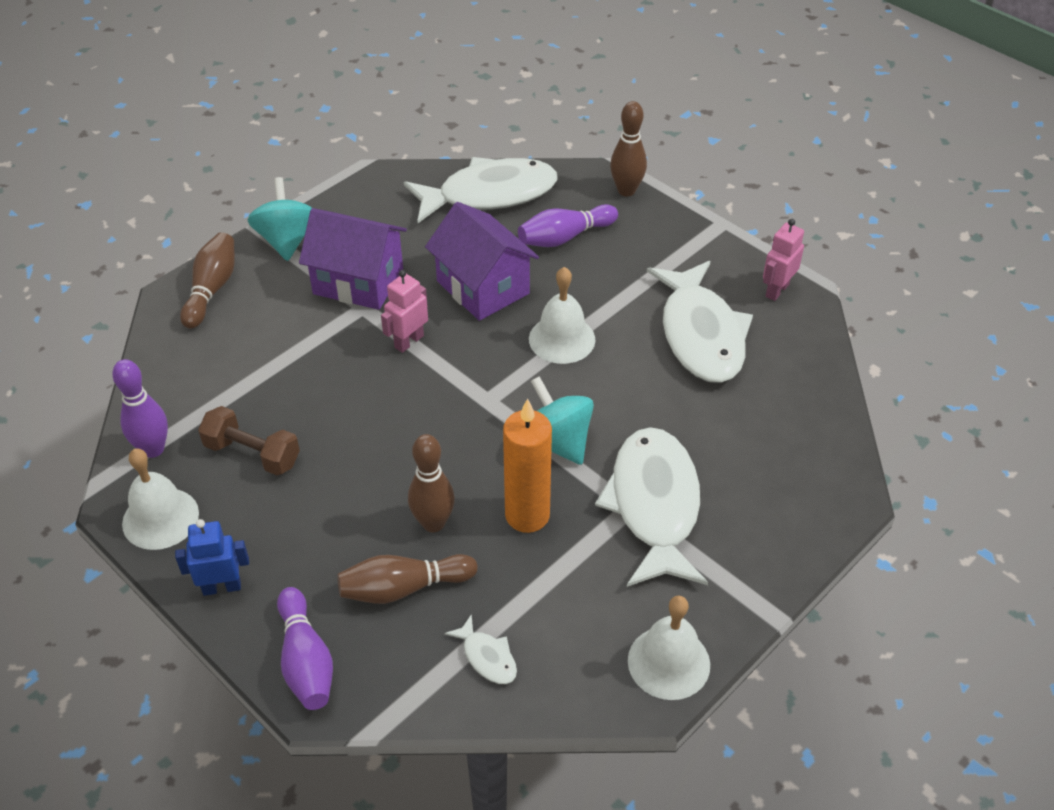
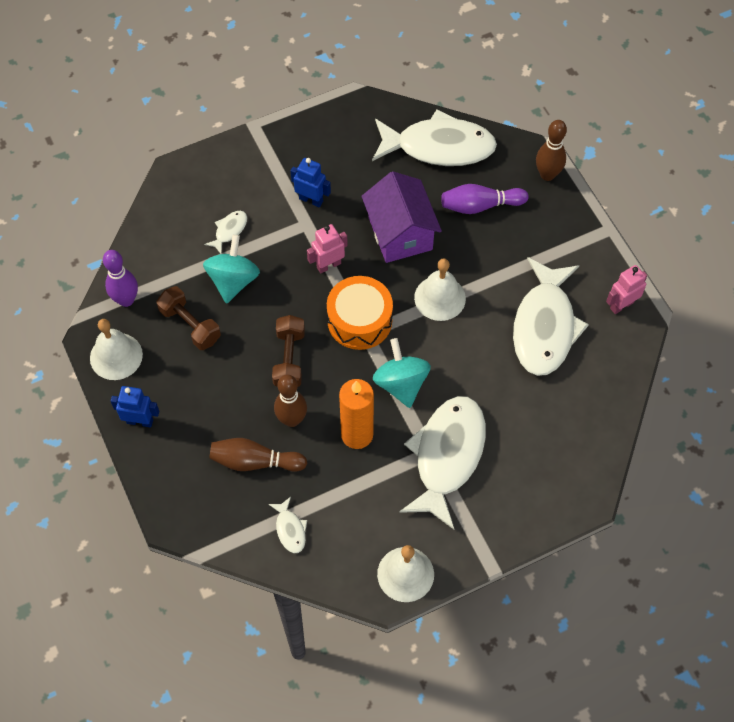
camera: 20 degrees right, 15 degrees up
brown bowling pin [180,232,235,329] -> none
turquoise spinning top [248,177,312,261] -> turquoise spinning top moved to [203,235,260,304]
purple bowling pin [277,587,333,710] -> none
purple house [299,208,407,310] -> blue robot [291,158,331,207]
none -> white fish [204,211,247,254]
none -> brown dumbbell [272,315,305,387]
none -> orange drum [327,276,393,350]

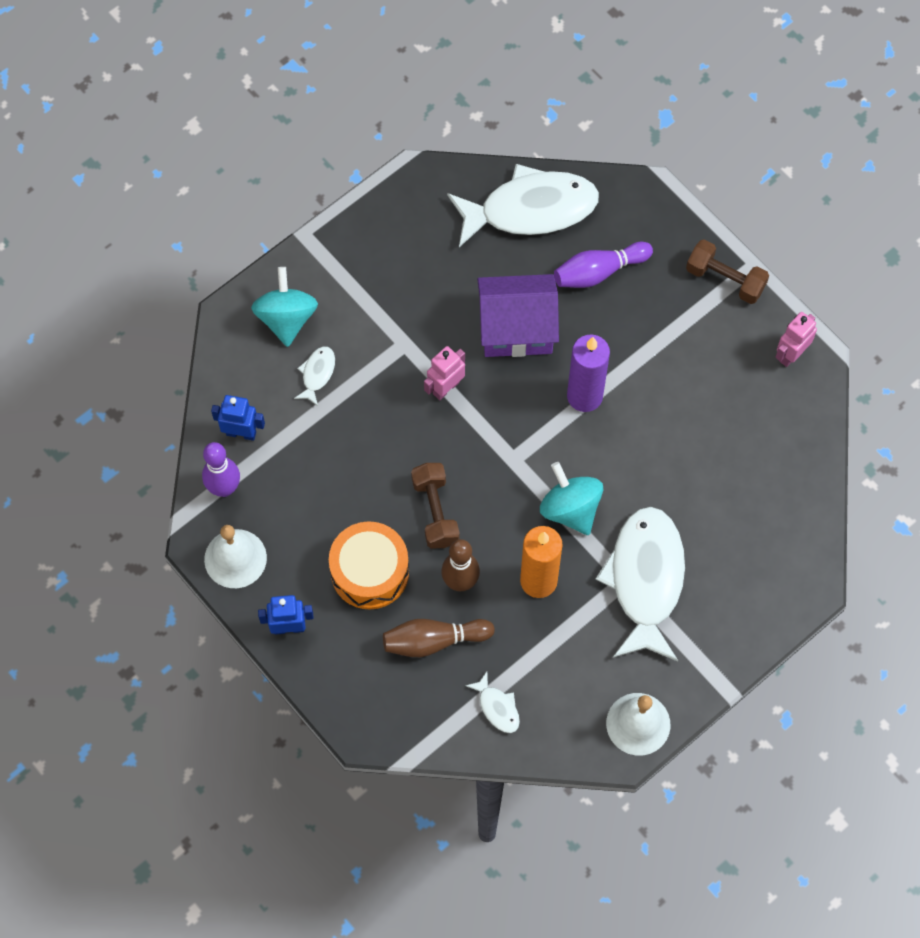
camera: 15 degrees left, 5 degrees up
brown dumbbell [156,286,221,350] -> brown dumbbell moved to [686,239,769,304]
turquoise spinning top [203,235,260,304] -> turquoise spinning top moved to [251,267,318,347]
blue robot [291,158,331,207] -> blue robot moved to [211,395,265,441]
orange drum [327,276,393,350] -> orange drum moved to [329,522,409,609]
purple house [362,171,442,263] -> purple house turned 60 degrees counterclockwise [477,274,559,357]
white bell [414,258,466,321] -> purple candle [567,334,610,412]
white fish [513,257,589,376] -> none
brown bowling pin [536,120,567,181] -> none

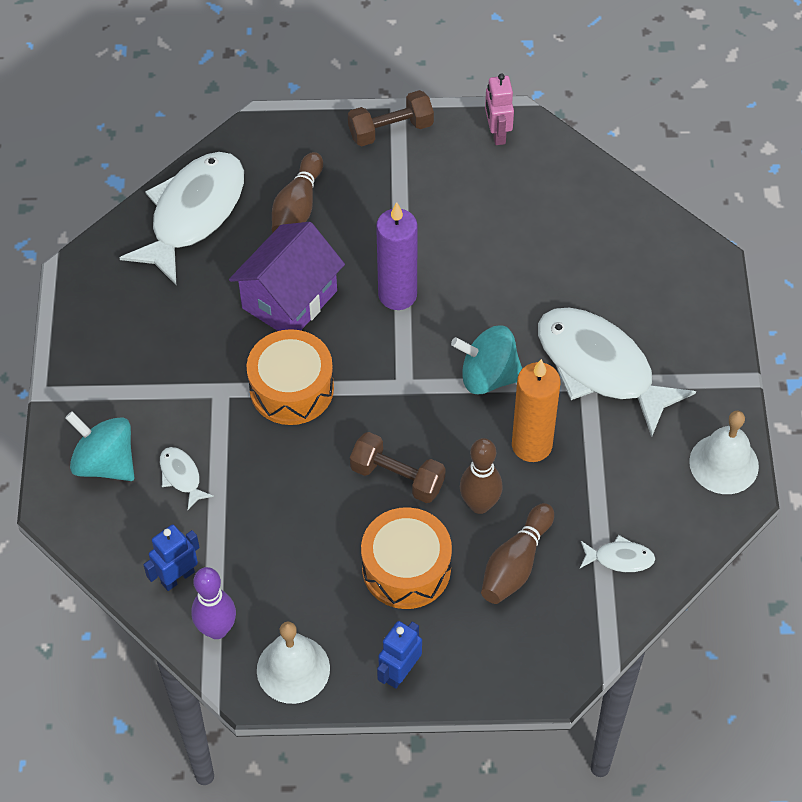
camera: 50 degrees left, 10 degrees down
pink robot [424,346,465,400] -> orange drum [246,329,334,425]
purple bowling pin [554,242,653,288] -> brown bowling pin [272,152,323,233]

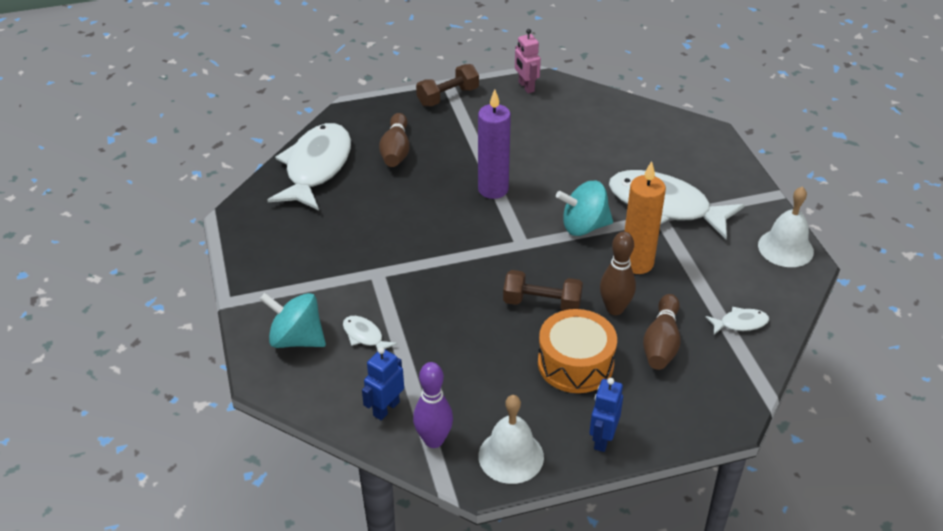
camera: 15 degrees left, 15 degrees down
purple house [229,222,345,331] -> none
orange drum [246,329,334,425] -> none

